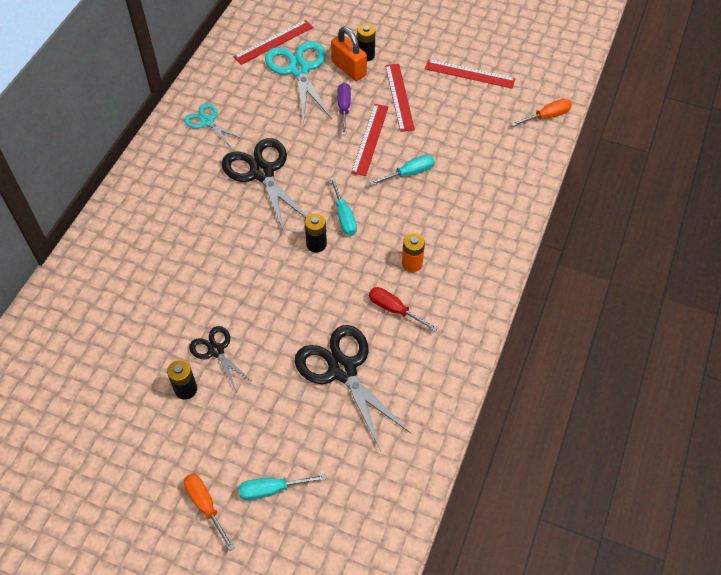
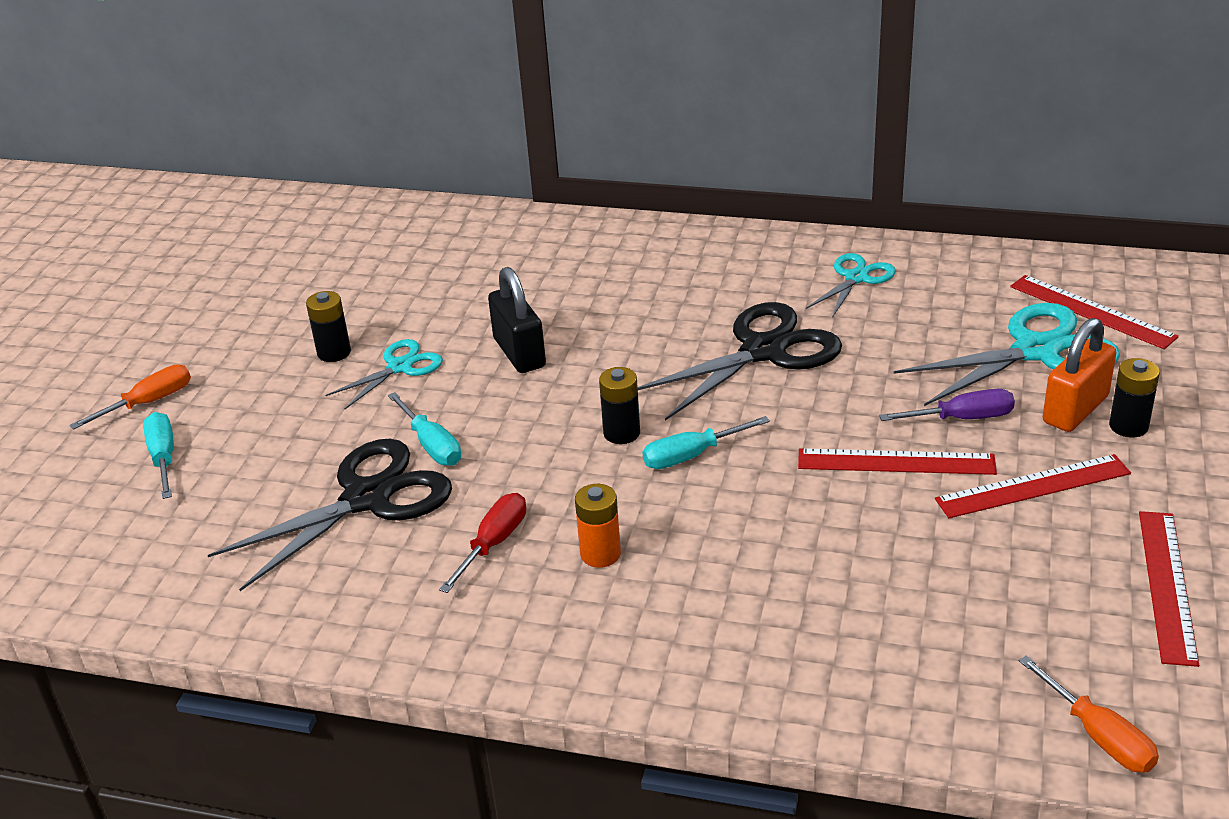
camera: 85 degrees right, 20 degrees down
black scissors [189,326,253,391] -> turquoise scissors [326,339,443,409]
turquoise screwdriver [369,155,435,186] -> turquoise screwdriver moved to [388,392,461,466]
none -> black padlock [488,267,546,373]

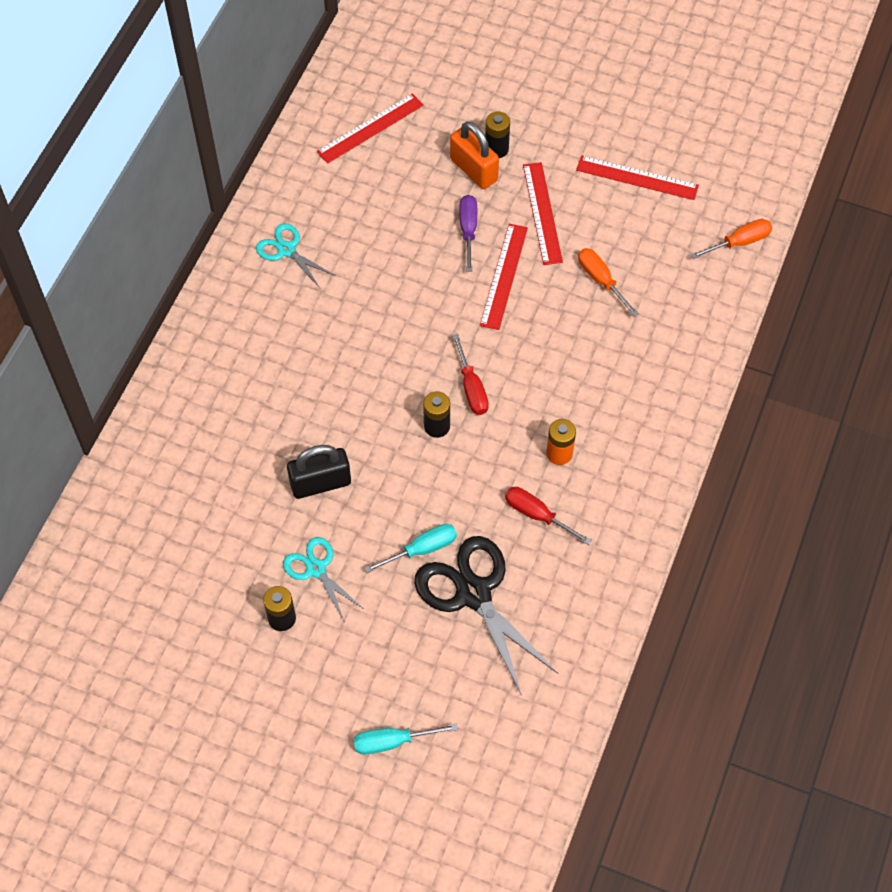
camera: 85 degrees left, 25 degrees up
orange screwdriver [70,364,191,430] -> orange screwdriver moved to [578,248,639,317]
black scissors [638,302,842,421] -> none
turquoise screwdriver [642,416,770,469] -> red screwdriver [452,334,489,415]
turquoise scissors [894,303,1120,406] -> none

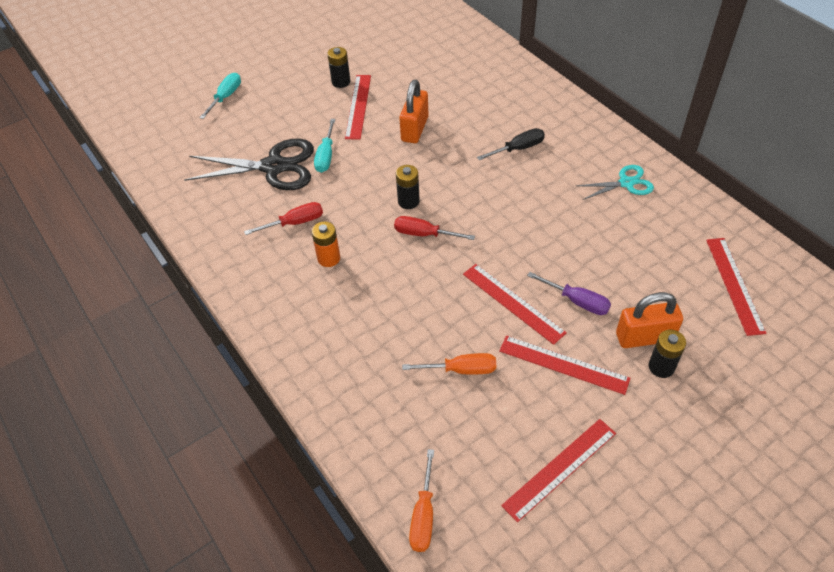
camera: 125 degrees right, 10 degrees down
turquoise scissors [283,537,364,623] -> red ruler [345,75,371,140]
black padlock [287,445,351,499] -> orange padlock [399,80,429,143]
none -> black screwdriver [477,128,545,160]

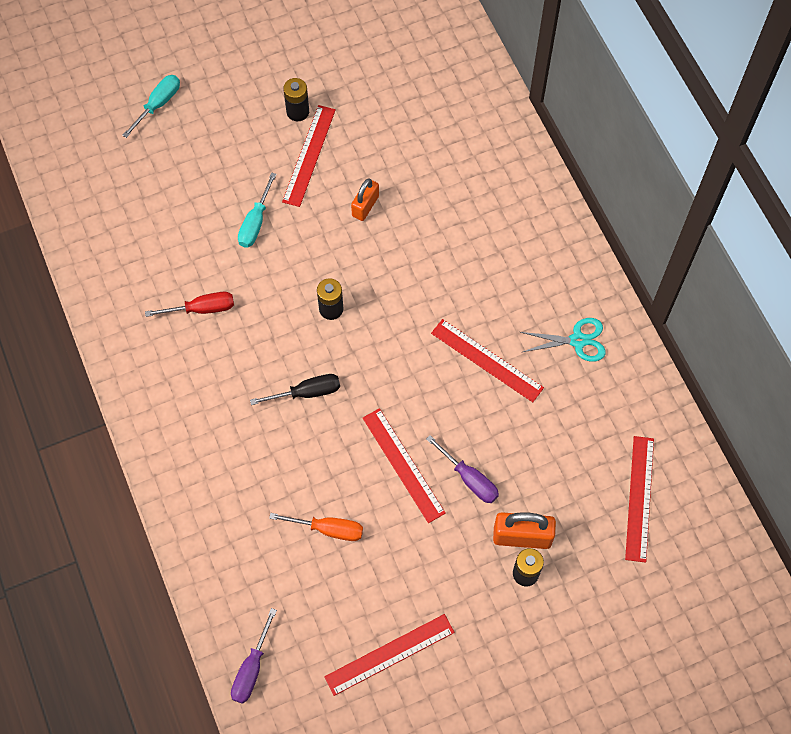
camera: 10 degrees right, 15 degrees up
black scissors [184,139,314,190] -> none
orange battery [312,221,340,267] -> none
red screwdriver [394,216,475,240] -> none
orange padlock [399,80,429,143] -> orange padlock [351,179,379,221], size x0.66
orange screwdriver [409,449,434,552] -> purple screwdriver [231,608,277,704]
black screwdriver [477,128,545,160] -> black screwdriver moved to [250,374,340,405]
red ruler [499,336,631,395] -> red ruler moved to [431,319,544,402]

